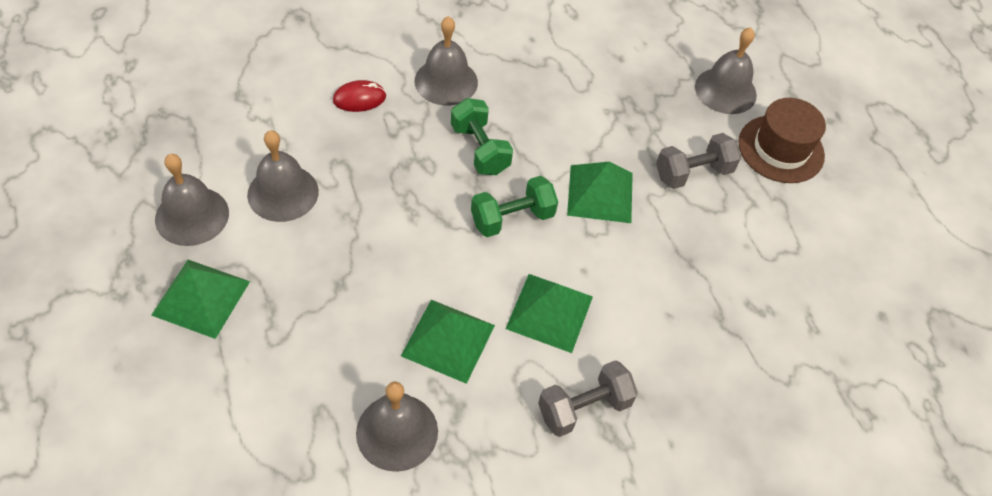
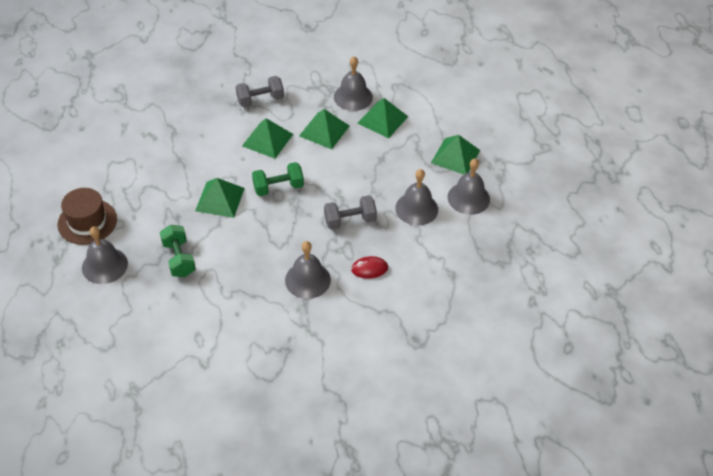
camera: 170 degrees left, 5 degrees down
green dumbbell [451,98,513,175] -> green dumbbell moved to [160,225,196,277]
grey dumbbell [656,133,741,189] -> grey dumbbell moved to [324,195,377,230]
none -> green pyramid [358,98,408,138]

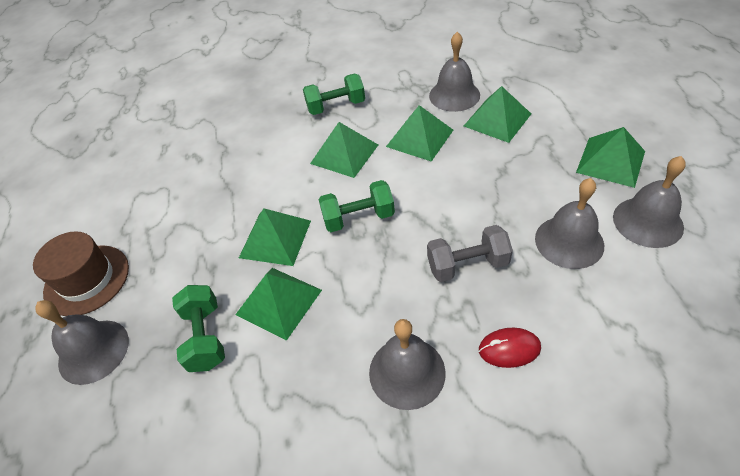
camera: 10 degrees right, 0 degrees up
grey dumbbell [236,76,284,107] -> green dumbbell [303,74,365,115]
none -> green pyramid [235,268,322,341]

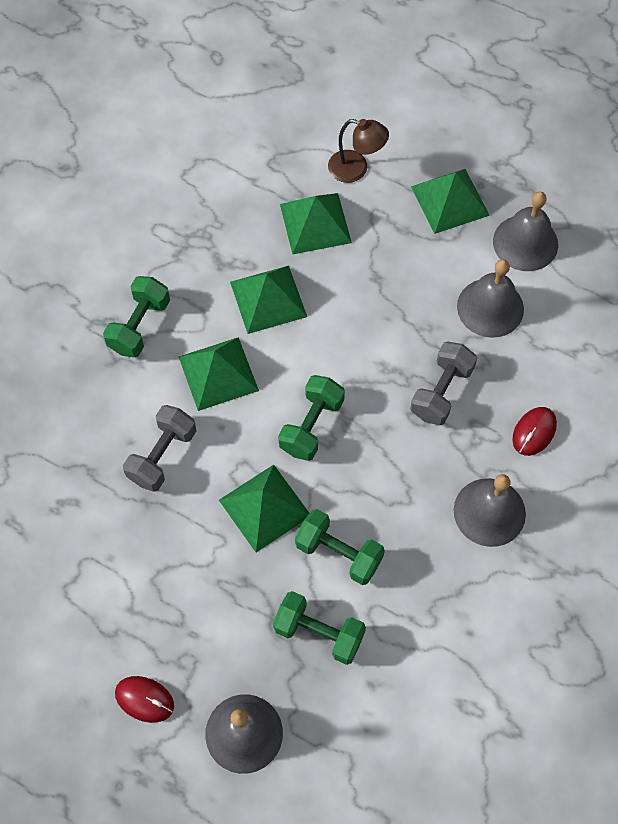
camera: 55 degrees left, 15 degrees up
brown hat [33,231,129,316] -> red mouse [115,676,174,723]
green pyramid [235,268,322,341] -> green dumbbell [295,509,385,585]
grey bell [429,32,480,112] -> none
none -> grey dumbbell [123,405,196,492]
none -> brown lamp [328,119,389,183]

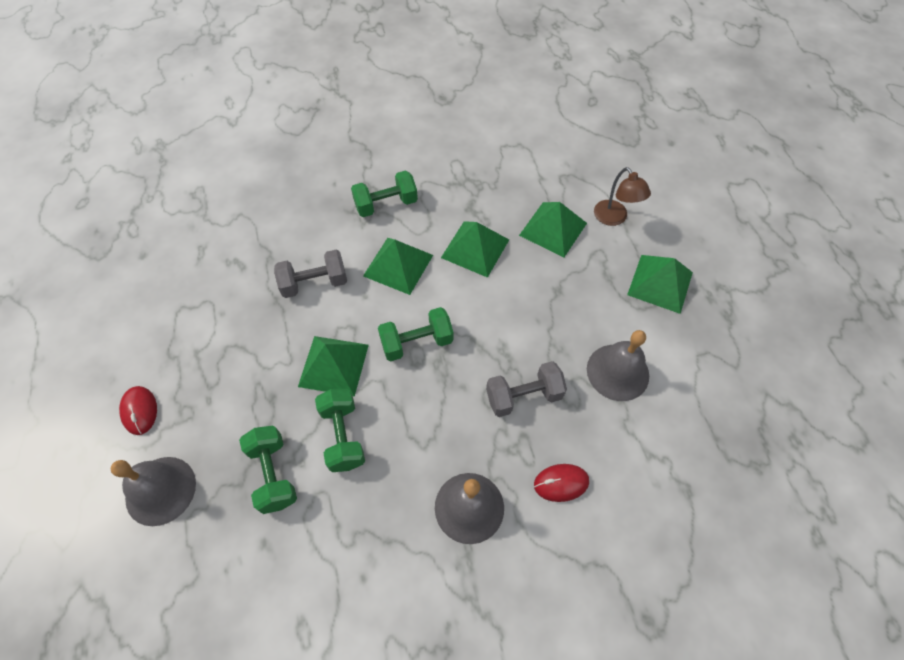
camera: 45 degrees right, 5 degrees down
grey bell [493,192,558,271] -> none

